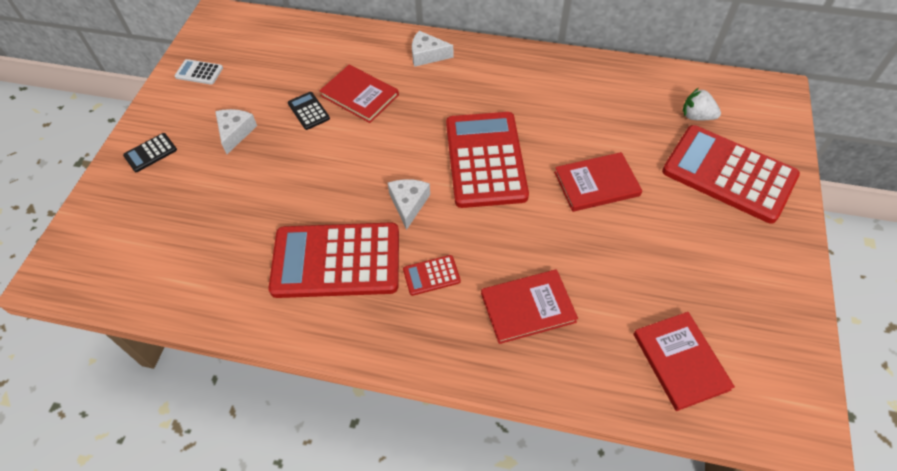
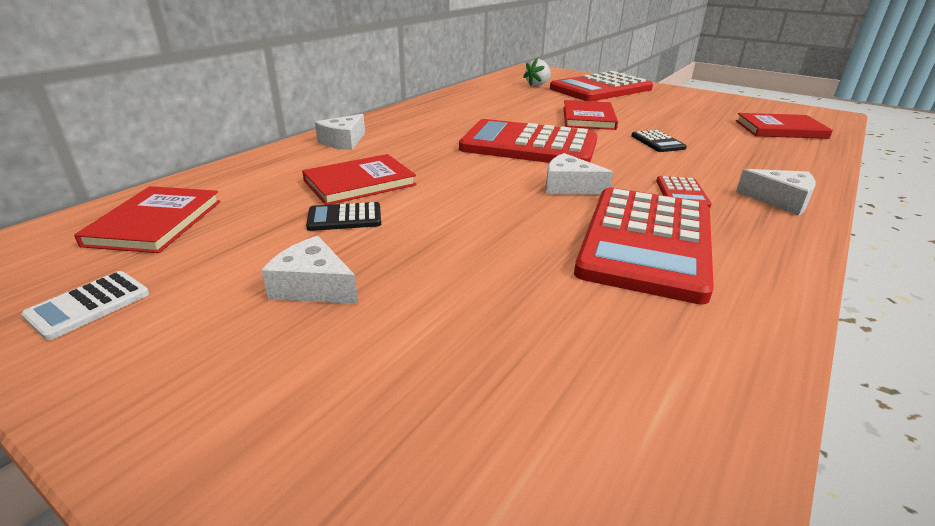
camera: 70 degrees left, 25 degrees down
black calculator [123,133,177,172] -> black calculator moved to [631,130,687,152]
red book [481,269,578,344] -> red book moved to [74,186,221,253]
none -> white cheese [736,169,816,216]

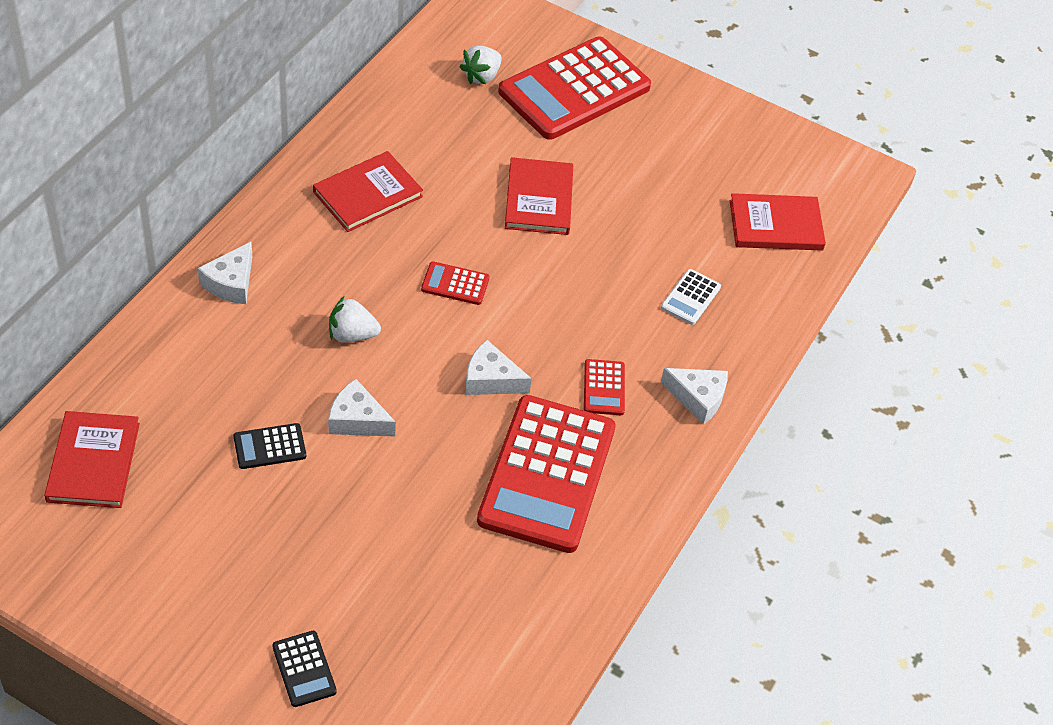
camera: 10 degrees left, 20 degrees up
white calculator [21,271,149,340] -> white calculator moved to [661,269,721,325]
white cheese [261,236,358,304] -> white cheese moved to [328,379,396,437]
red book [302,154,417,205] -> red book moved to [313,151,423,232]
red calculator [459,119,598,163] -> red calculator [421,261,489,305], size x0.41
black calculator [631,130,687,152] -> black calculator moved to [272,631,337,707]
none -> white strawberry [329,296,381,342]

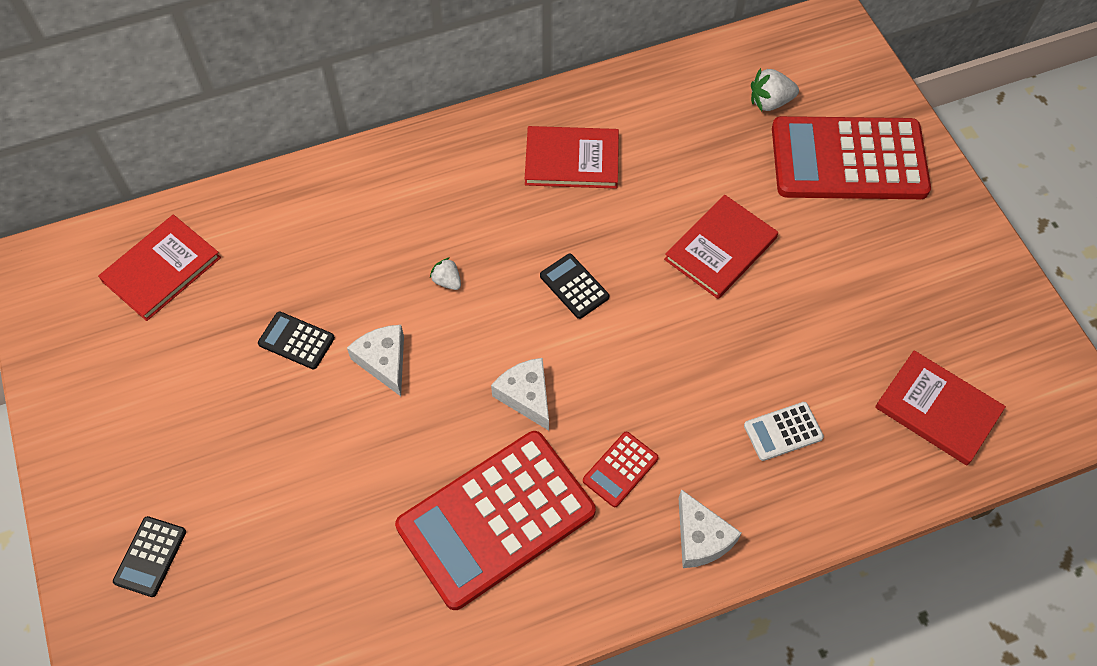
camera: 45 degrees right, 10 degrees up
white cheese [198,242,252,304] -> none
white strawberry [329,296,381,342] -> white strawberry [430,257,461,290], size x0.63
red calculator [421,261,489,305] -> black calculator [540,254,609,319]

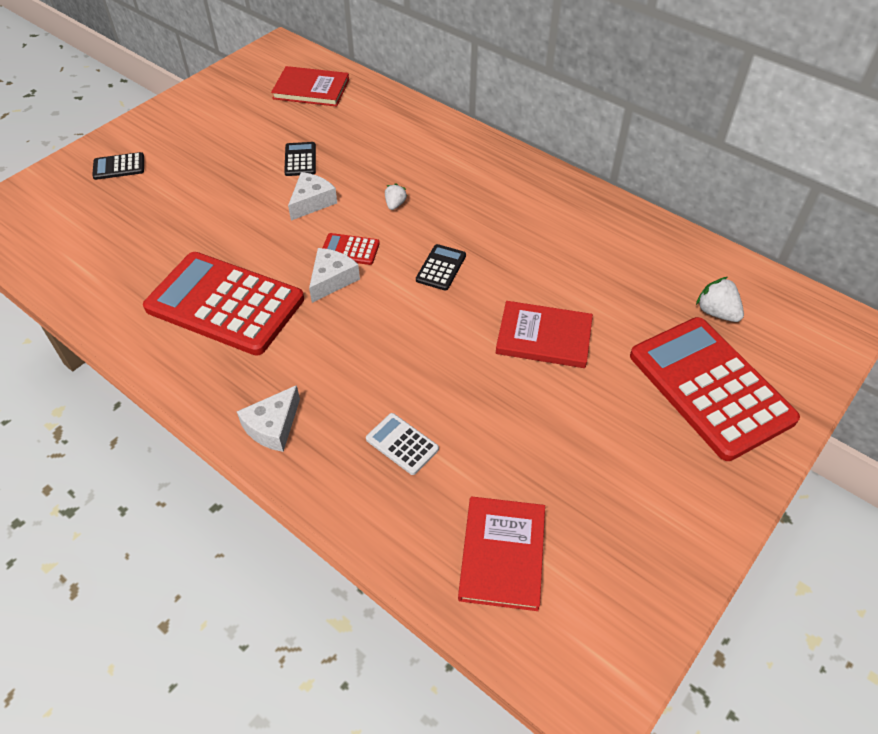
camera: 60 degrees right, 10 degrees down
red book [525,126,619,189] -> none
red calculator [583,432,659,507] -> red calculator moved to [323,233,380,265]

